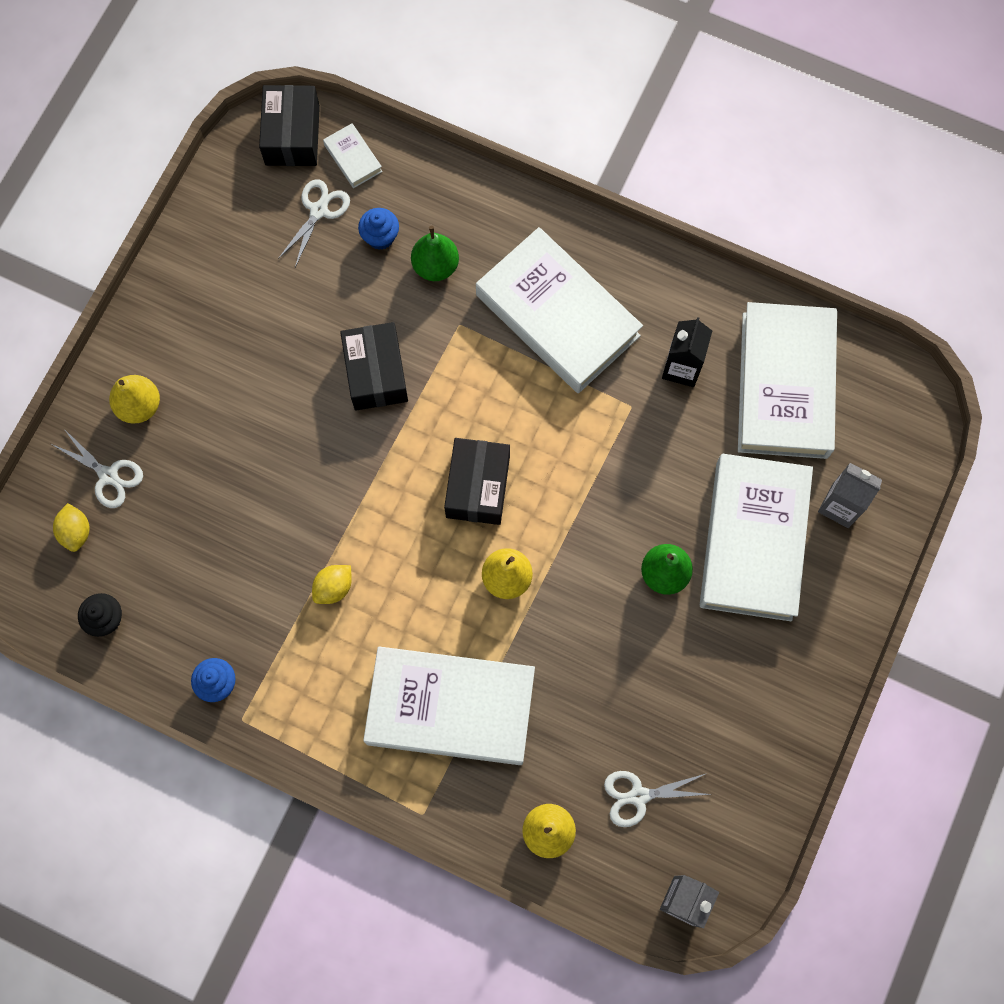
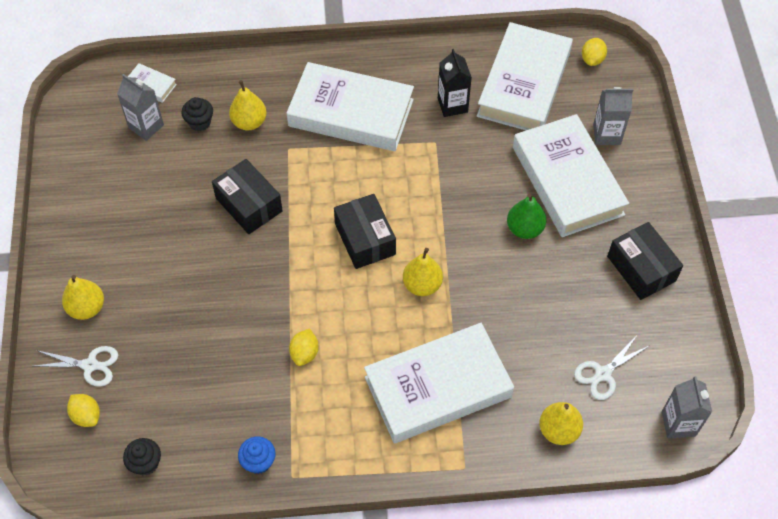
camera: 30 degrees left, 15 degrees down
black box [259,85,320,166] -> black box moved to [607,222,683,300]
white scissors [278,180,350,267] -> grey carton [117,74,164,141]
blue cupcake [358,208,399,250] -> black cupcake [182,97,213,131]
green pear [411,226,459,281] -> yellow pear [229,80,266,130]
white book [738,302,837,459] -> white book turned 45 degrees clockwise [477,22,573,130]
none -> yellow lemon [582,38,607,66]

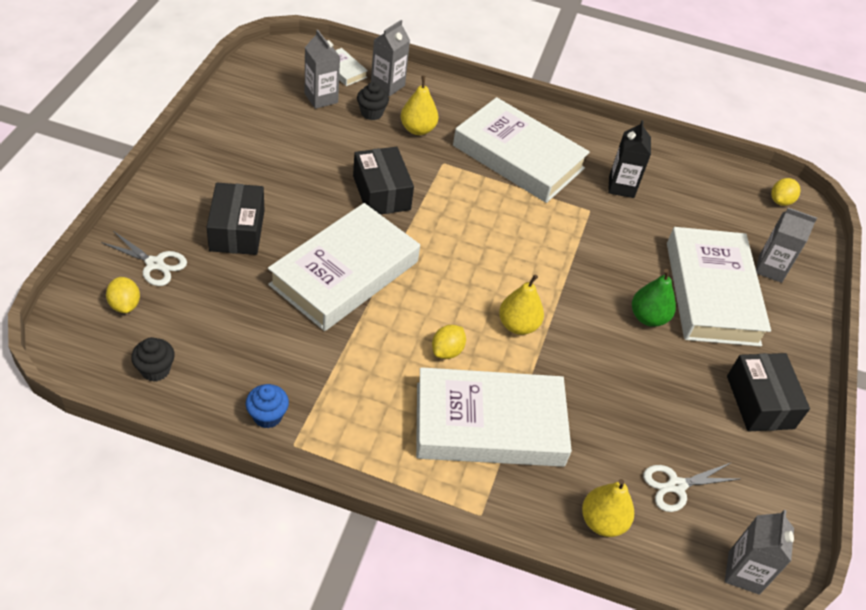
camera: 15 degrees right, 10 degrees down
yellow pear [62,275,104,320] -> none
yellow lemon [289,328,319,366] -> yellow lemon moved to [432,325,466,359]
black box [334,194,396,269] -> black box moved to [206,183,265,255]
white book [477,22,573,130] -> white book moved to [268,203,420,331]
none -> grey carton [371,20,410,96]

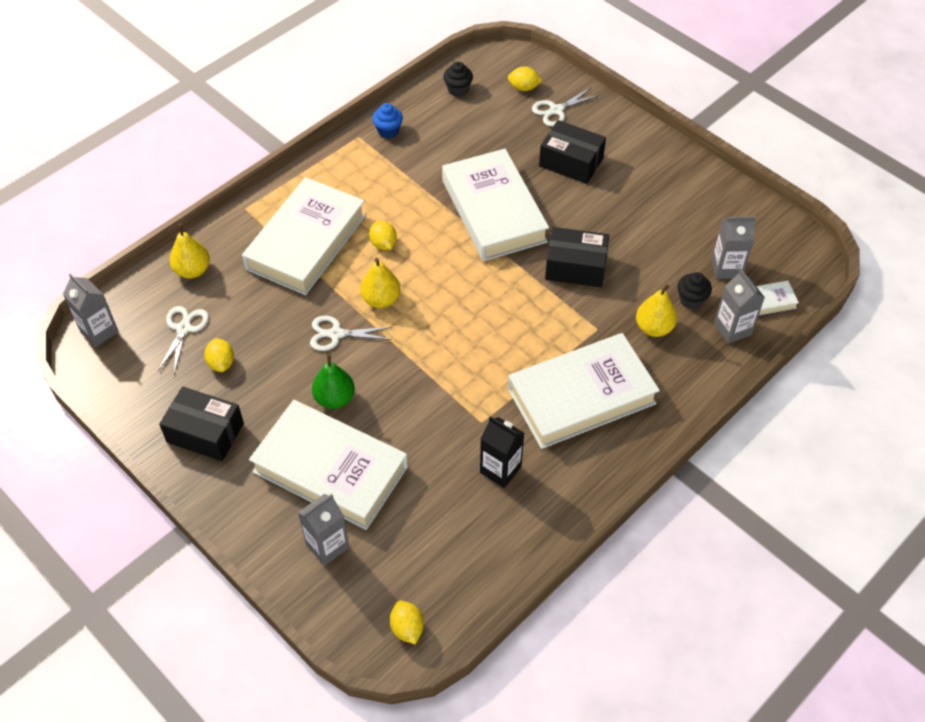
camera: 125 degrees right, 5 degrees up
none -> yellow lemon [204,338,234,372]
none -> white scissors [310,316,392,351]

